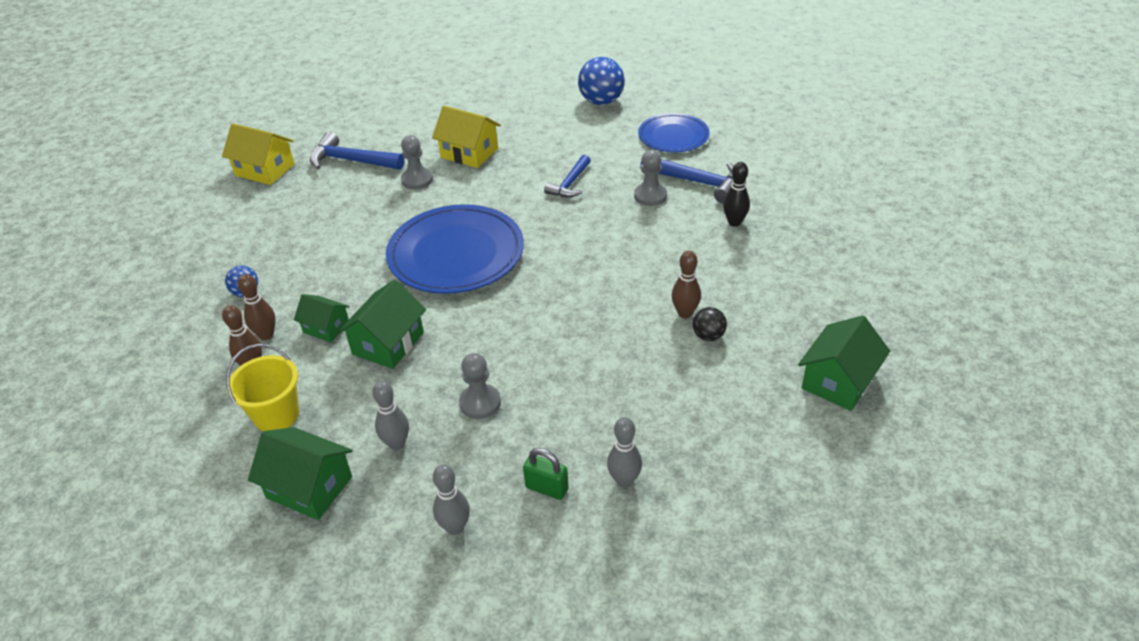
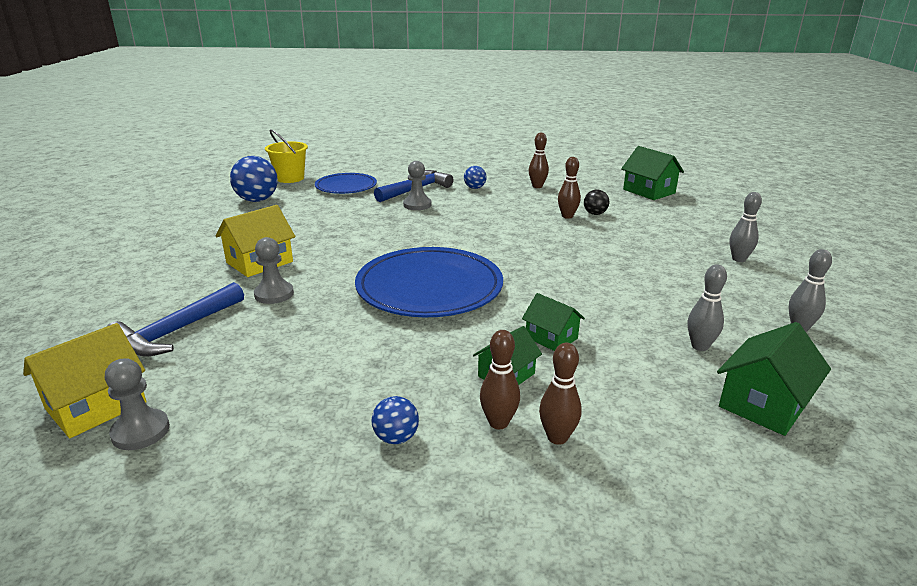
camera: 75 degrees left, 15 degrees down
yellow bucket [226,344,299,431] -> yellow bucket moved to [265,130,308,183]
green house [338,279,426,369] -> green house [522,293,585,351], size x0.64
grey pawn [459,353,501,419] -> grey pawn moved to [105,358,170,450]
green padlock [523,448,569,500] -> none
blue hammer [544,155,591,197] -> none
black bowling pin [723,162,750,227] -> blue ball [464,166,487,189]
none -> brown bowling pin [529,133,549,188]

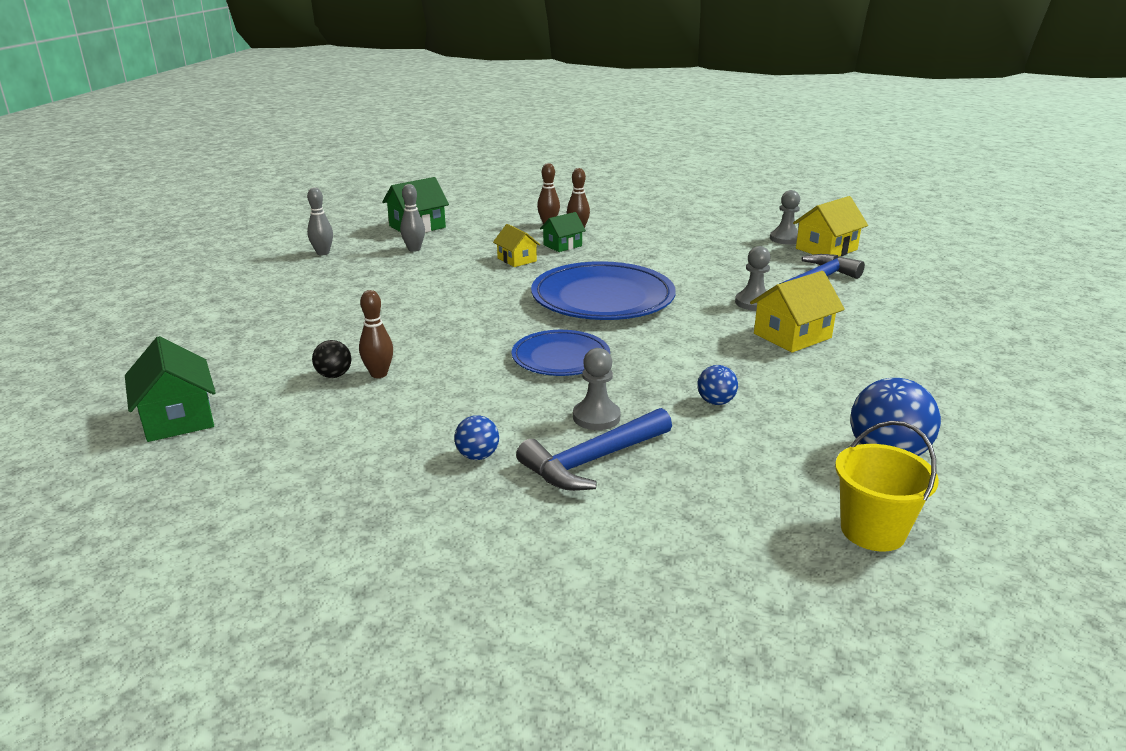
camera: 170 degrees left, 0 degrees up
blue plate [315,173,377,194] -> blue plate moved to [512,330,610,376]
blue ball [371,396,419,444] -> blue ball moved to [697,365,738,405]
green house [522,293,585,351] -> yellow house [493,224,540,267]
brown bowling pin [529,133,549,188] -> none
grey bowling pin [729,192,762,262] -> none

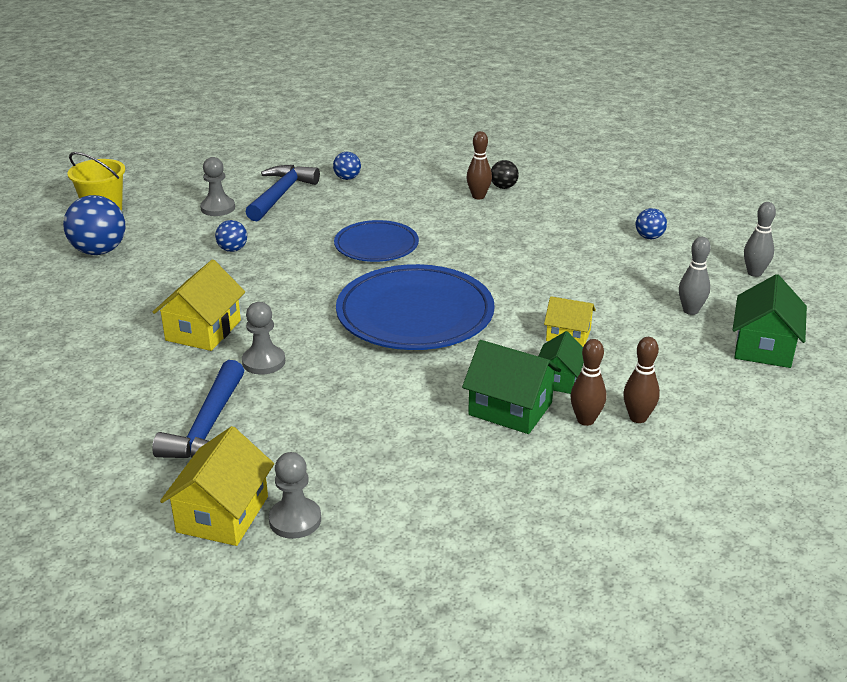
camera: 145 degrees right, 5 degrees up
green house [125,336,216,442] -> green house moved to [462,340,561,434]
grey pawn [573,348,621,430] -> grey pawn moved to [200,157,235,216]
none -> blue ball [636,208,667,239]

